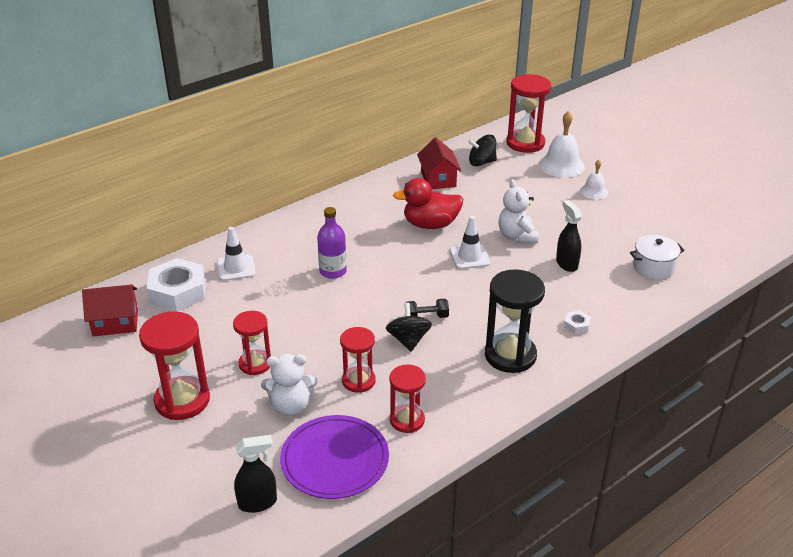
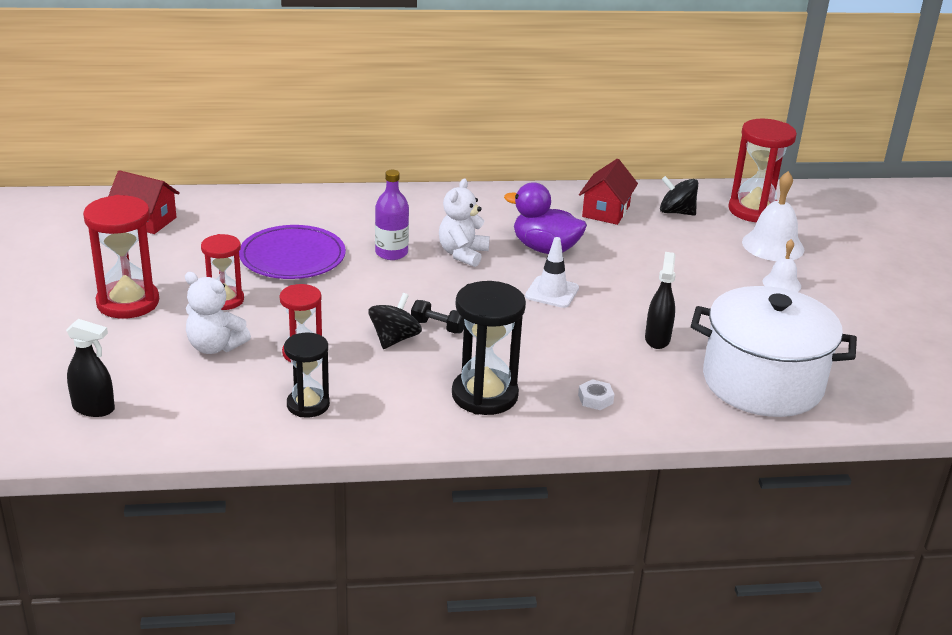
camera: 30 degrees right, 5 degrees down
white nut [147,258,206,312] -> none
white traffic cone [217,227,256,281] -> none
purple plate [280,415,389,499] -> purple plate moved to [239,225,346,279]
red hourglass [389,364,426,433] -> black hourglass [284,333,330,418]
red duck [393,178,463,229] -> purple duck [504,182,587,254]
white teddy bear [498,179,539,243] -> white teddy bear moved to [439,178,490,267]
white pot [630,235,685,280] -> white pot [691,286,857,417], size x2.10

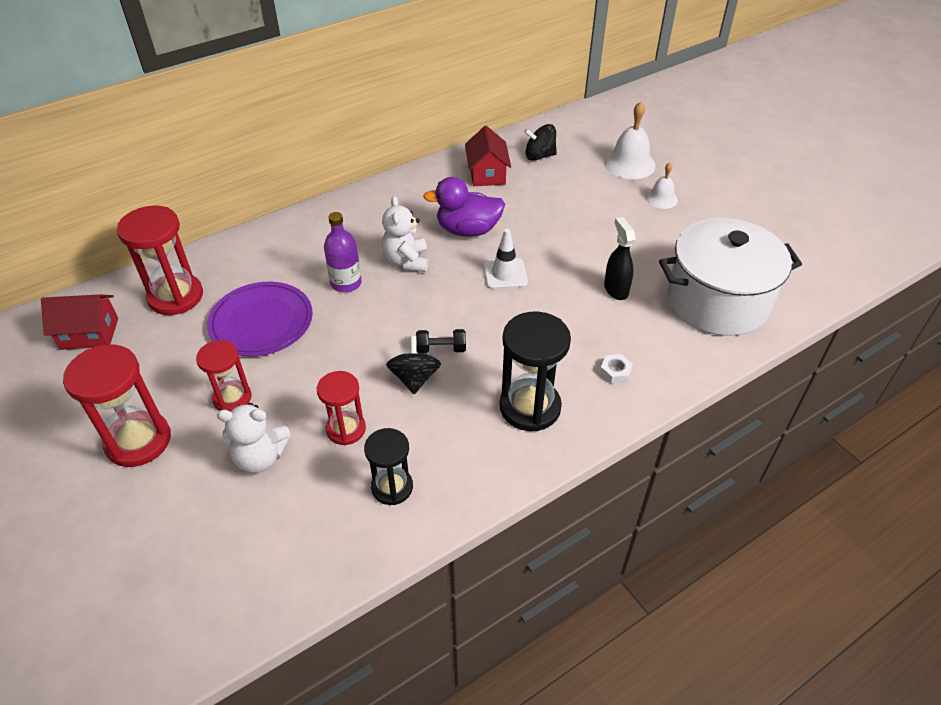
camera: 25 degrees left, 15 degrees up
black spray bottle [66,319,115,417] -> none
red hourglass [728,119,797,222] -> red hourglass moved to [117,206,203,315]

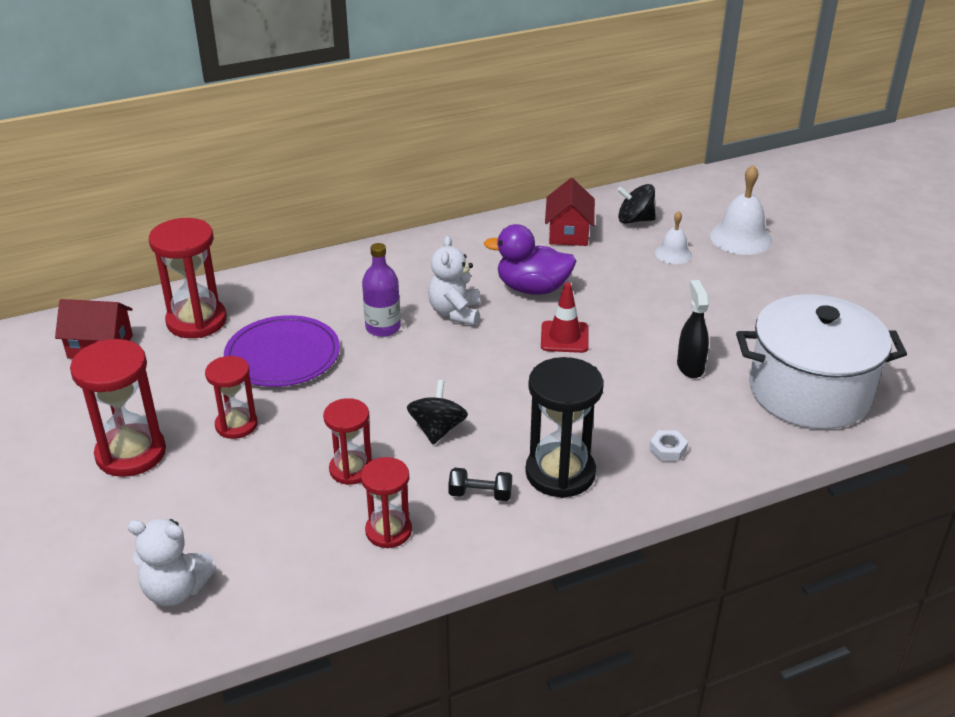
camera: 10 degrees right, 10 degrees down
white teddy bear [217,403,291,473] -> white teddy bear moved to [128,519,217,606]
black hourglass [364,428,413,505] -> red hourglass [361,457,412,548]
black dumbbell [416,329,466,353] -> black dumbbell moved to [448,468,512,501]
white traffic cone [483,229,528,289] -> red traffic cone [541,282,589,353]
white bell [646,163,678,209] -> white bell moved to [655,211,692,264]

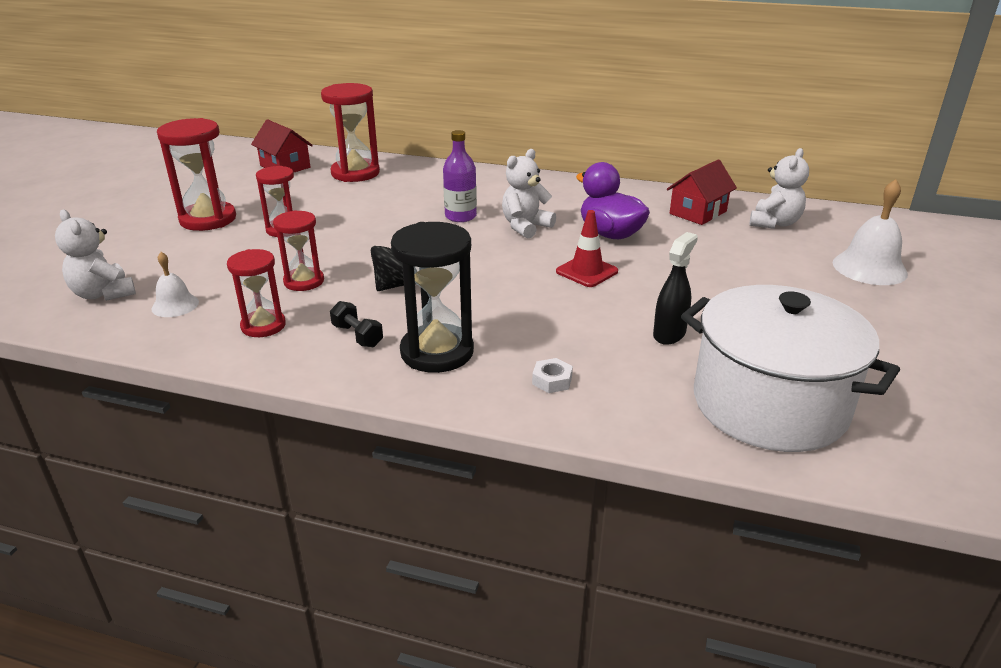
camera: 40 degrees right, 5 degrees down
purple plate [224,315,340,387] -> none
black spinning top [617,184,655,224] -> white teddy bear [750,148,809,229]
white bell [655,211,692,264] -> white bell moved to [151,252,199,317]

